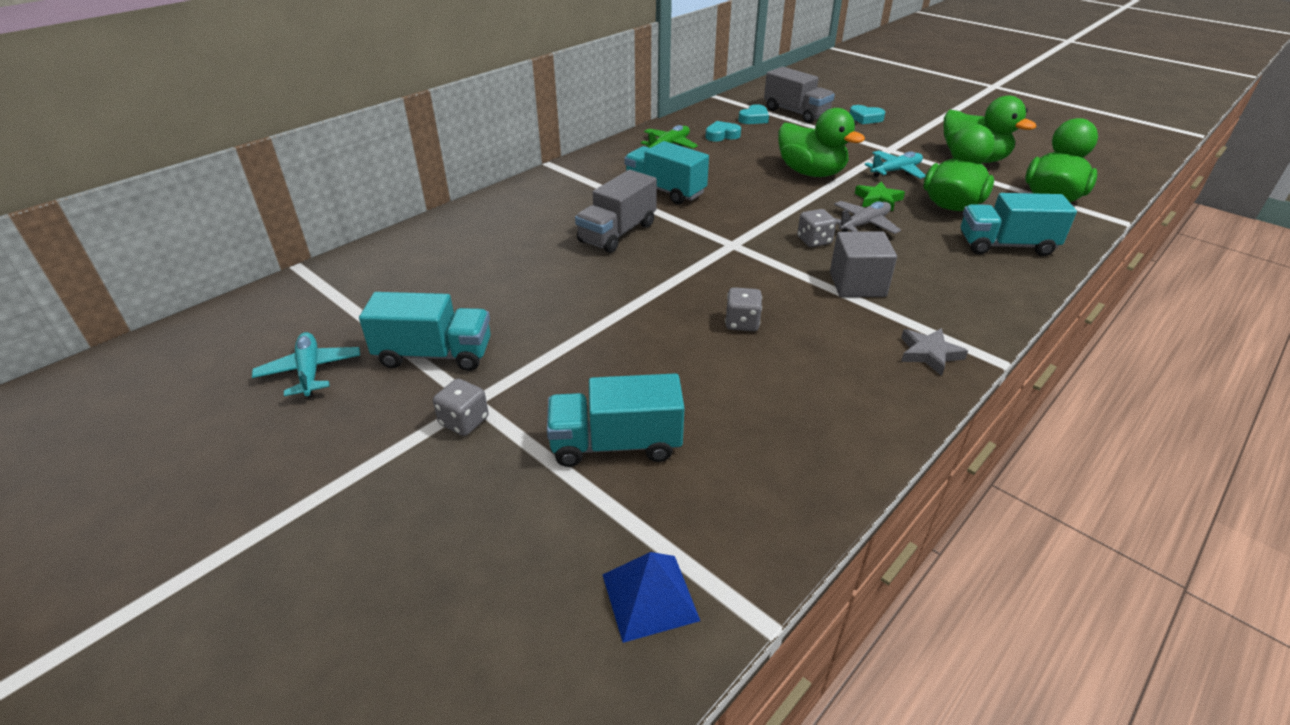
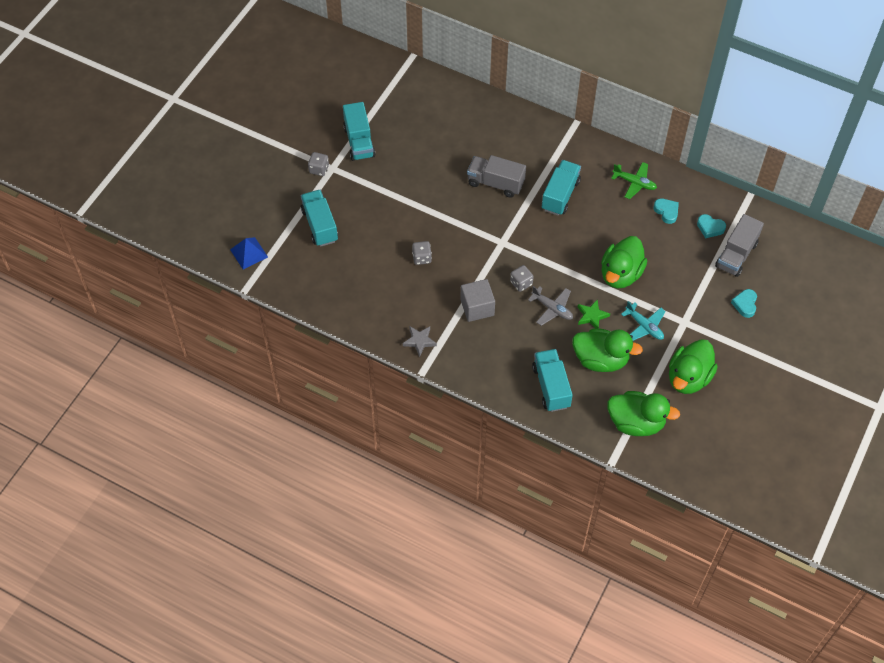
camera: 75 degrees right, 20 degrees up
turquoise plane [252,332,360,398] -> none

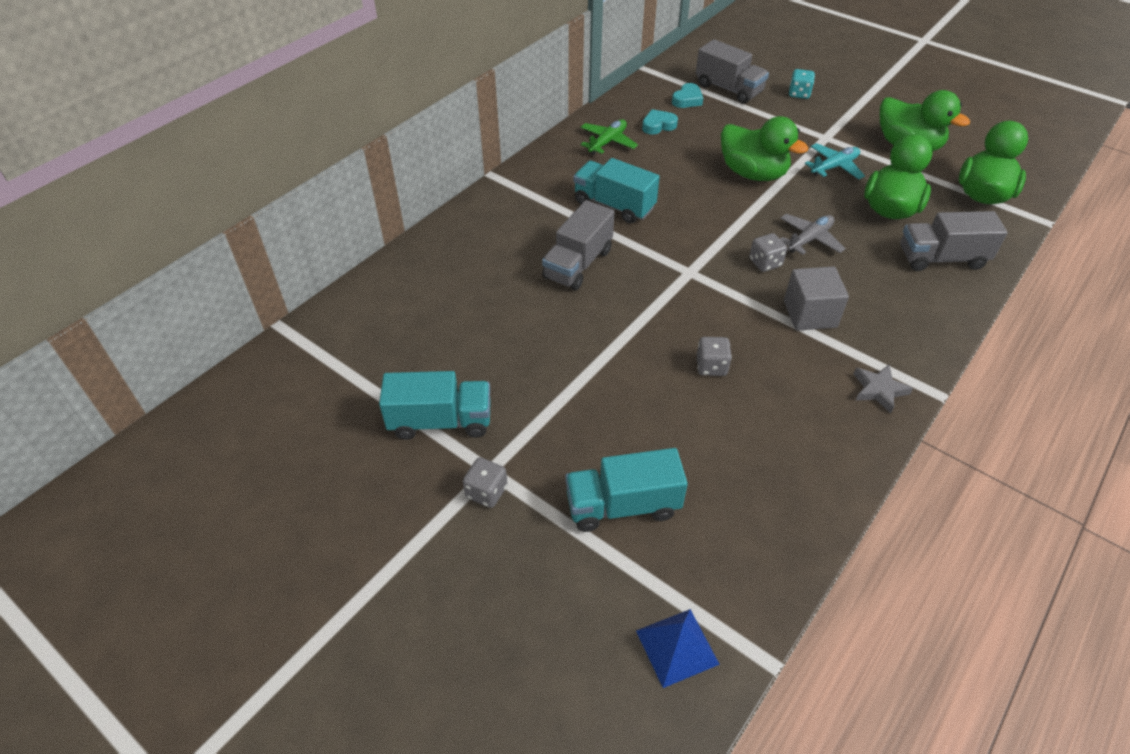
camera: 80 degrees left, 10 degrees down
turquoise truck [532,349,573,412] -> grey truck [900,211,1008,271]
green star [578,299,610,329] -> none
turquoise heart [731,289,757,318] -> turquoise dice [789,69,815,99]

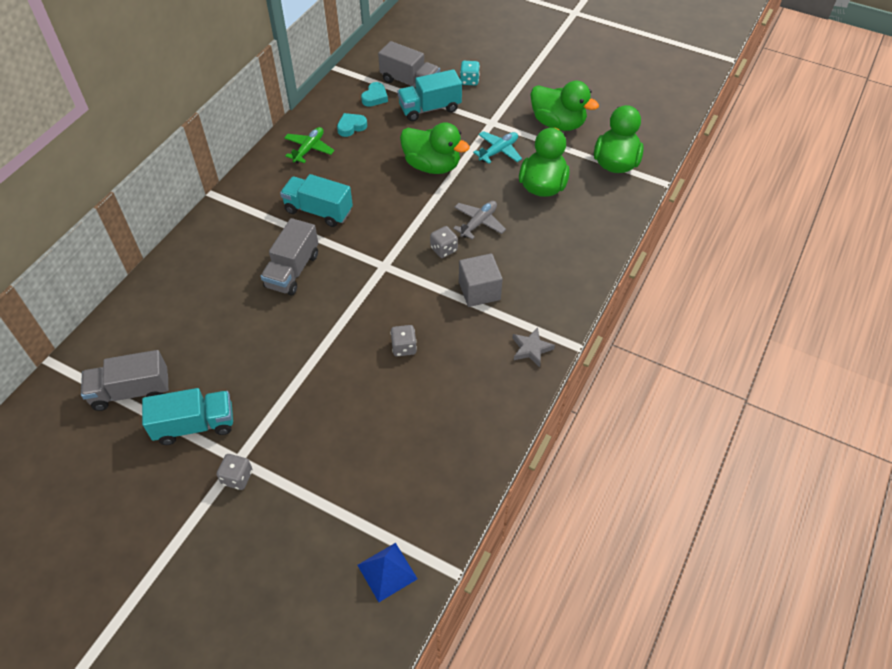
camera: 10 degrees left, 5 degrees up
turquoise truck [565,448,688,532] -> turquoise truck moved to [397,69,462,121]
grey truck [900,211,1008,271] -> grey truck moved to [81,350,168,411]

